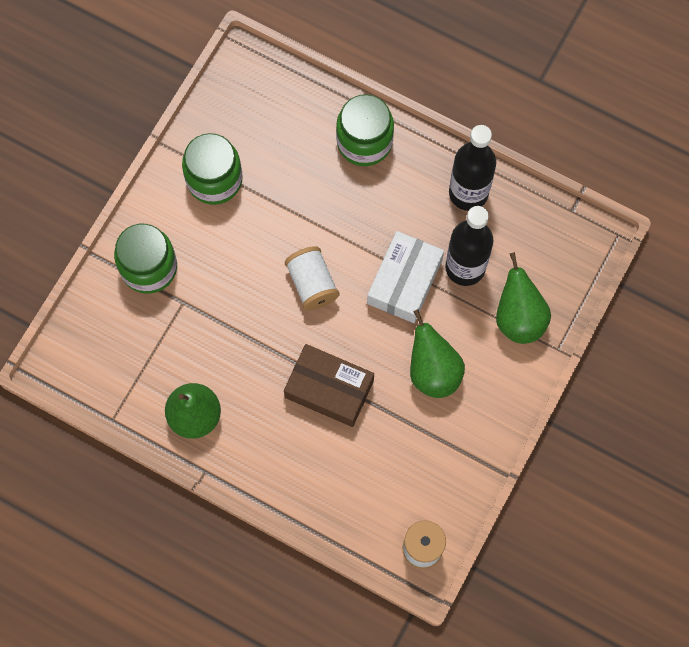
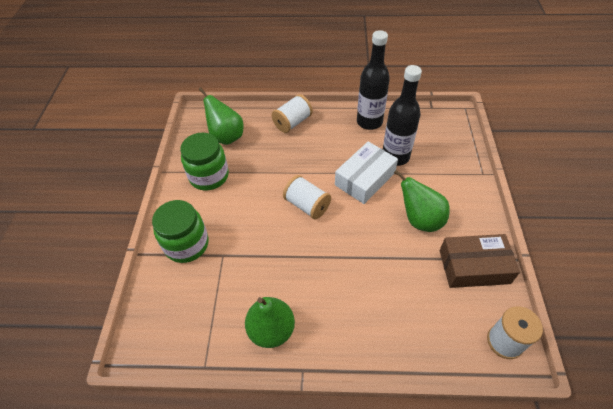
camera: 25 degrees left, 20 degrees down
brown box [284,344,374,427] -> brown box moved to [440,234,520,288]
green jar [336,94,394,166] -> white spool [271,94,313,133]
white box [367,231,444,323] -> white box turned 45 degrees clockwise [335,141,398,204]
green pear [496,252,551,344] -> green pear moved to [199,87,244,145]

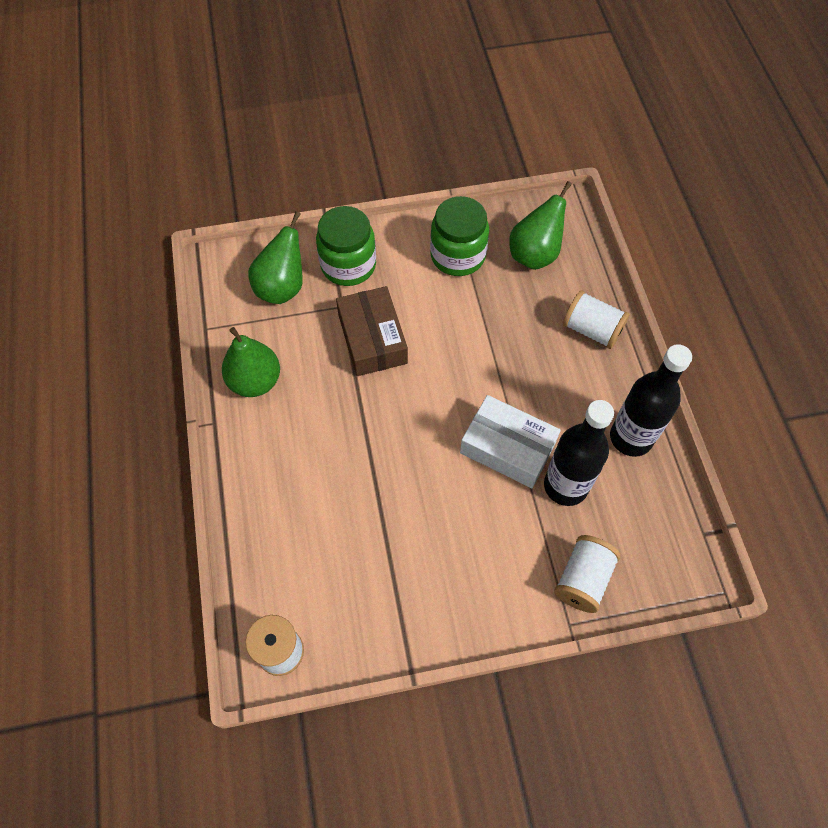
camera: 75 degrees right, 10 degrees up
white spool [283,175,331,219] -> white spool moved to [554,535,620,613]
green pear [394,169,450,232] -> green pear moved to [248,211,303,304]
brown box [440,234,520,288] -> brown box moved to [336,286,408,376]

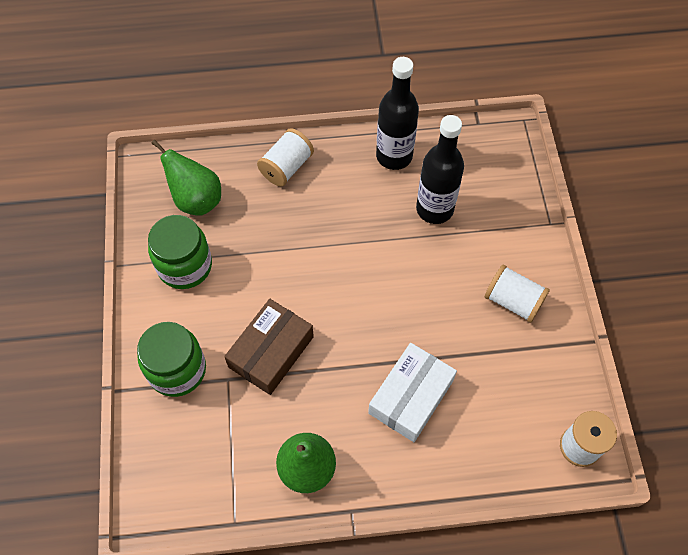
camera: 85 degrees left, 0 degrees up
green pear [248,211,303,304] -> none
brown box [336,286,408,376] -> brown box turned 45 degrees counterclockwise [224,299,314,395]
white box [460,395,561,488] -> white box moved to [368,343,457,442]
white spool [554,535,620,613] -> white spool moved to [485,265,550,323]

